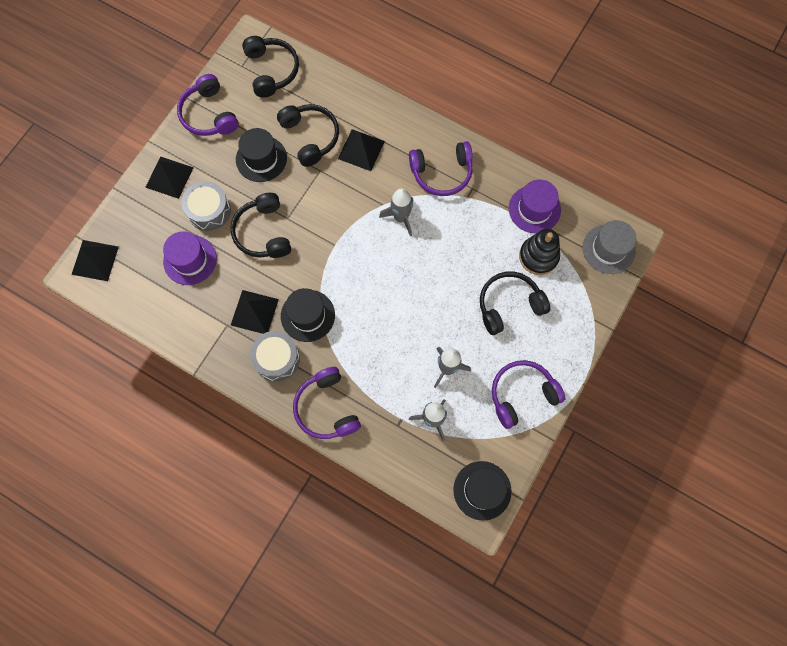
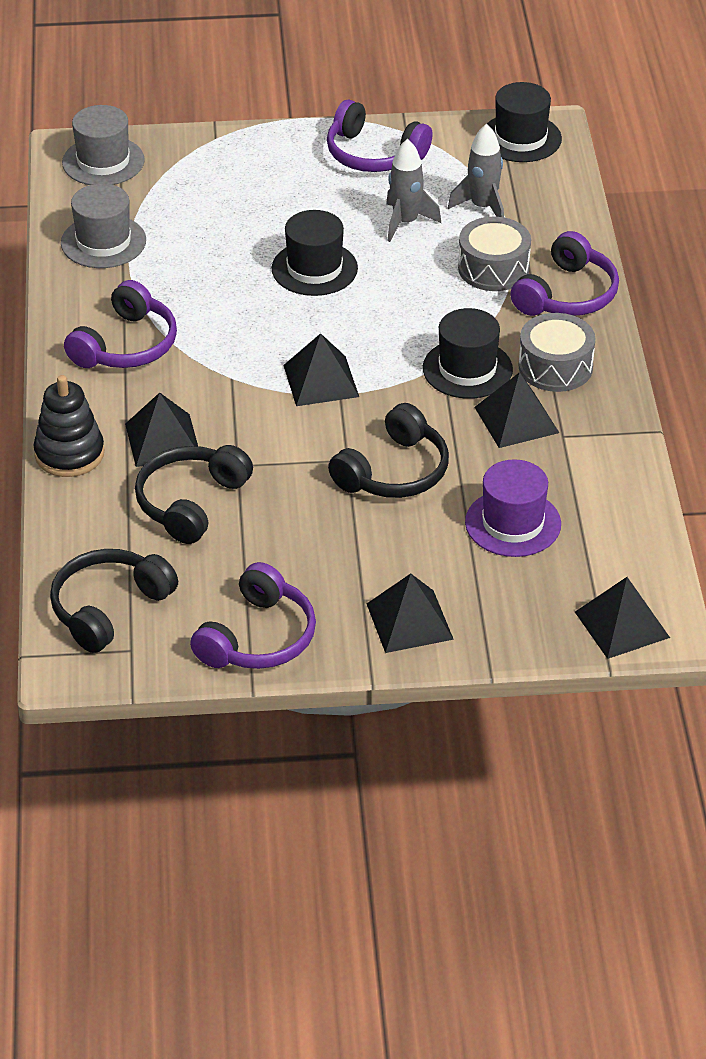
camera: 125 degrees left, 30 degrees down
grey drum [181,181,231,231] -> grey drum moved to [458,217,531,291]
black hat [236,128,287,182] -> black hat moved to [272,210,358,296]
grey rocket [379,188,414,237] -> none
purple headphones [409,141,473,196] -> purple headphones turned 75 degrees clockwise [64,280,177,368]
black headphones [480,271,550,335] -> none
purple hat [509,179,561,233] -> grey hat [61,184,146,268]
black stacking toy [519,229,560,275] -> black stacking toy moved to [34,375,104,477]
none -> black pyramid [283,333,359,406]

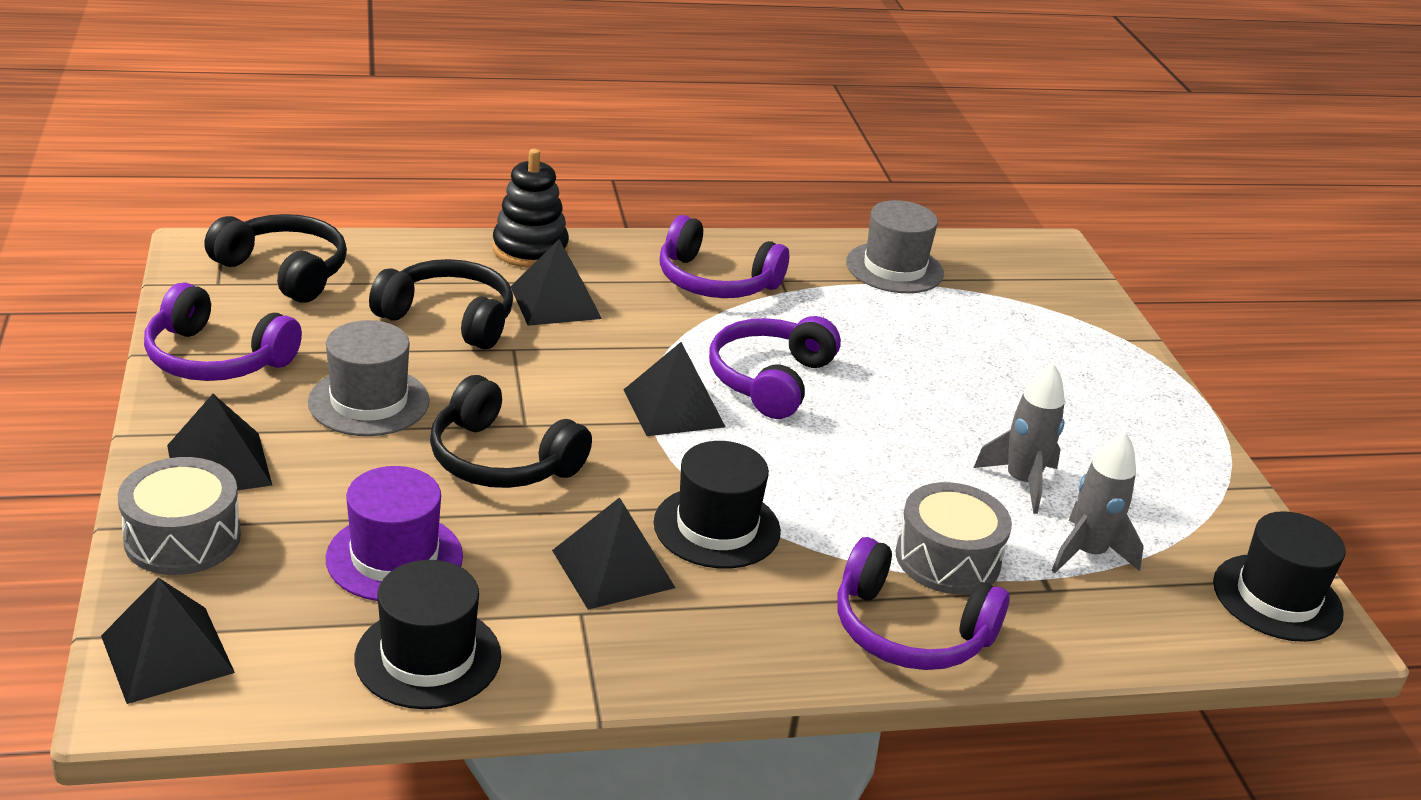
camera: 80 degrees right, 10 degrees down
grey hat [62,105,145,185] -> grey hat moved to [308,320,430,436]
black hat [272,210,358,296] -> black hat moved to [354,560,501,709]
purple headphones [327,99,433,172] -> purple headphones moved to [709,316,841,419]
grey drum [519,313,596,392] -> grey drum moved to [117,457,241,575]

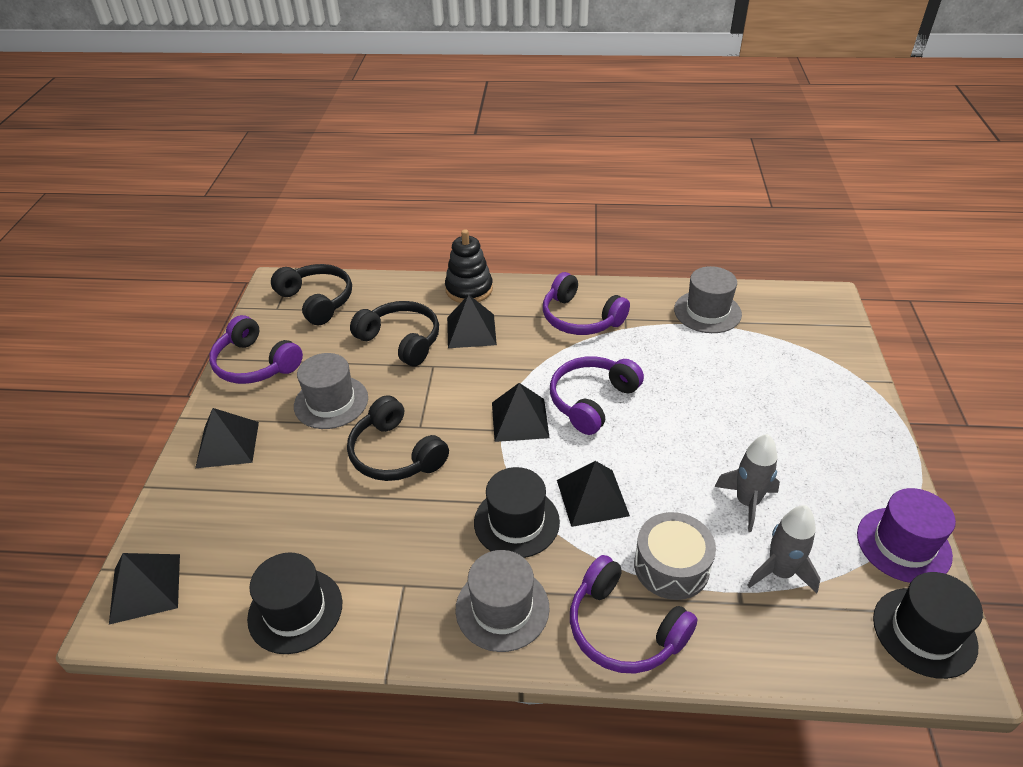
camera: 20 degrees right, 10 degrees up
grey drum [117,457,241,575] -> none
purple hat [326,466,463,601] -> purple hat moved to [857,488,956,583]
black pyramid [552,497,675,610] -> black pyramid moved to [557,461,630,527]
none -> grey hat [456,550,550,652]

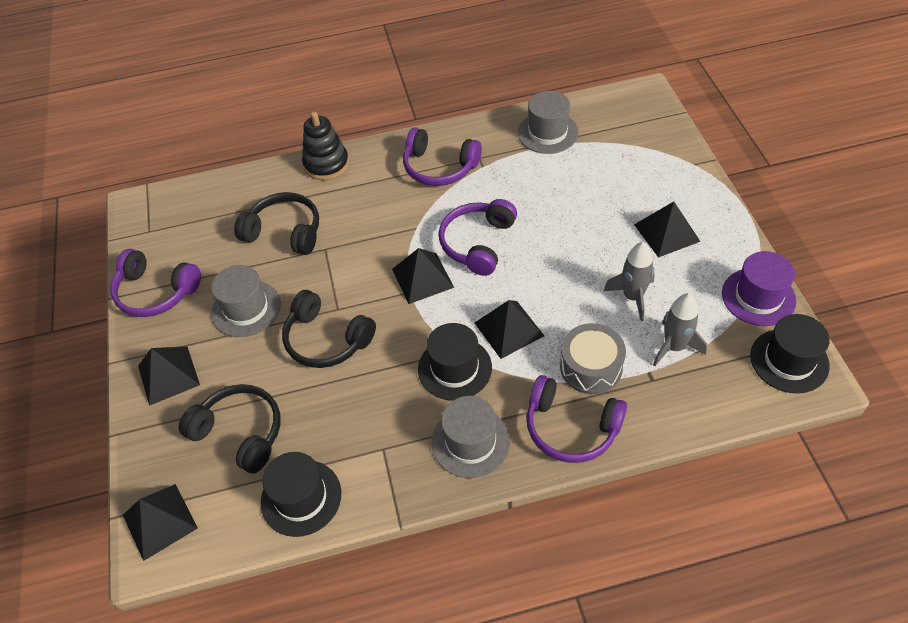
camera: 15 degrees left, 10 degrees up
black headphones [271,264,352,325] -> black headphones moved to [179,384,281,473]
black pyramid [447,295,497,348] -> black pyramid moved to [634,202,701,258]

